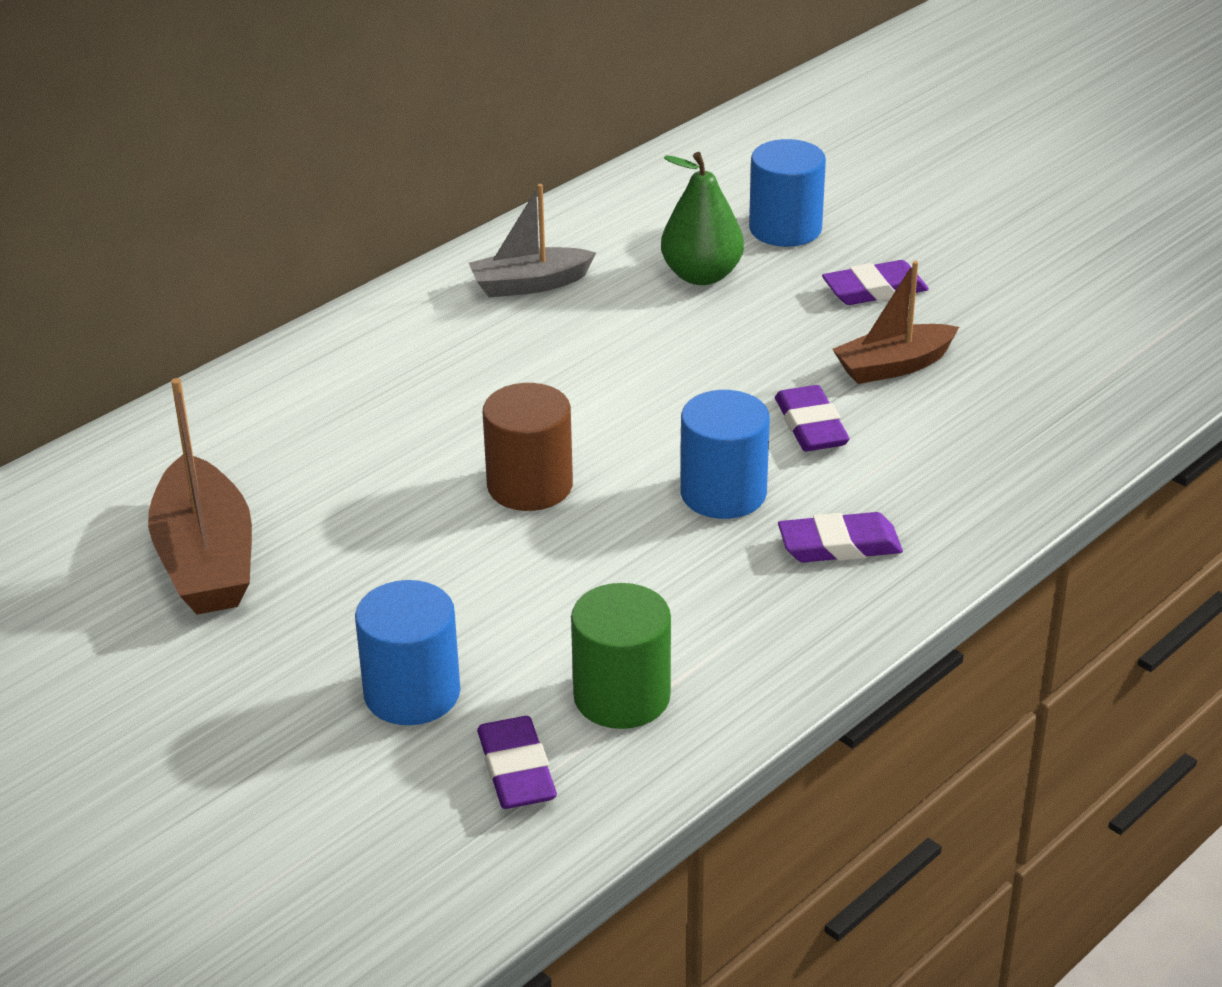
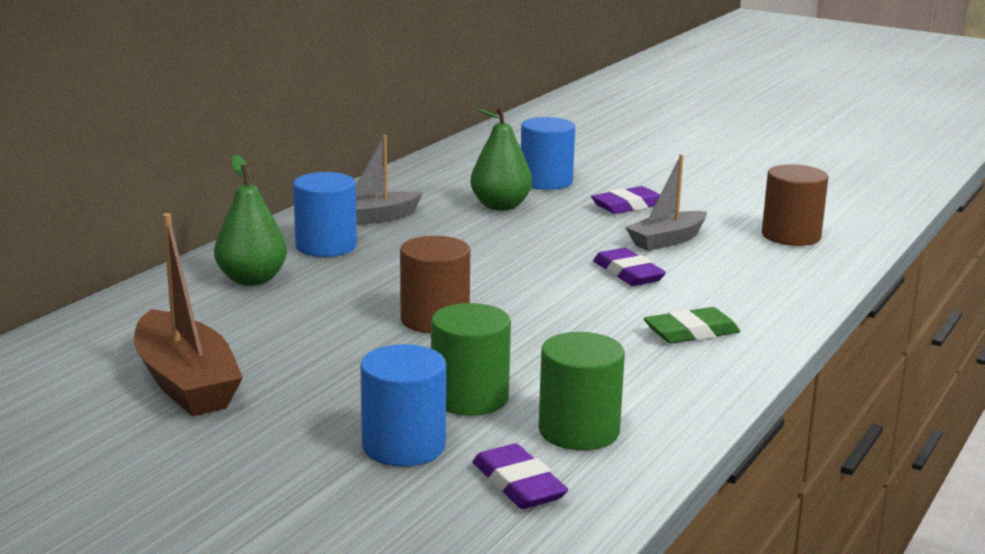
camera: 15 degrees left, 15 degrees down
blue cylinder [680,390,770,519] -> blue cylinder moved to [293,172,357,257]
purple eraser [778,512,903,562] -> green eraser [644,307,740,343]
brown boat [832,261,959,384] -> grey boat [625,155,707,251]
none -> green pear [214,155,287,286]
none -> green cylinder [431,303,511,416]
none -> brown cylinder [762,164,828,246]

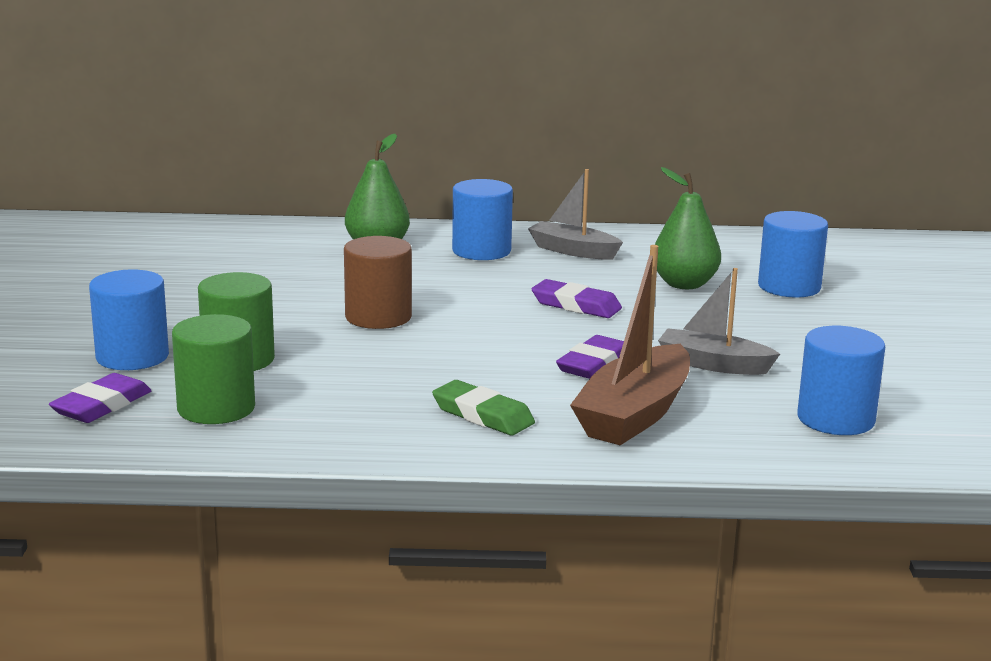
camera: 60 degrees right, 0 degrees up
brown boat [134,213,243,416] -> brown boat moved to [570,245,690,445]
purple eraser [591,186,660,214] -> purple eraser moved to [532,279,622,318]
brown cylinder [762,164,828,246] -> blue cylinder [797,326,885,435]

